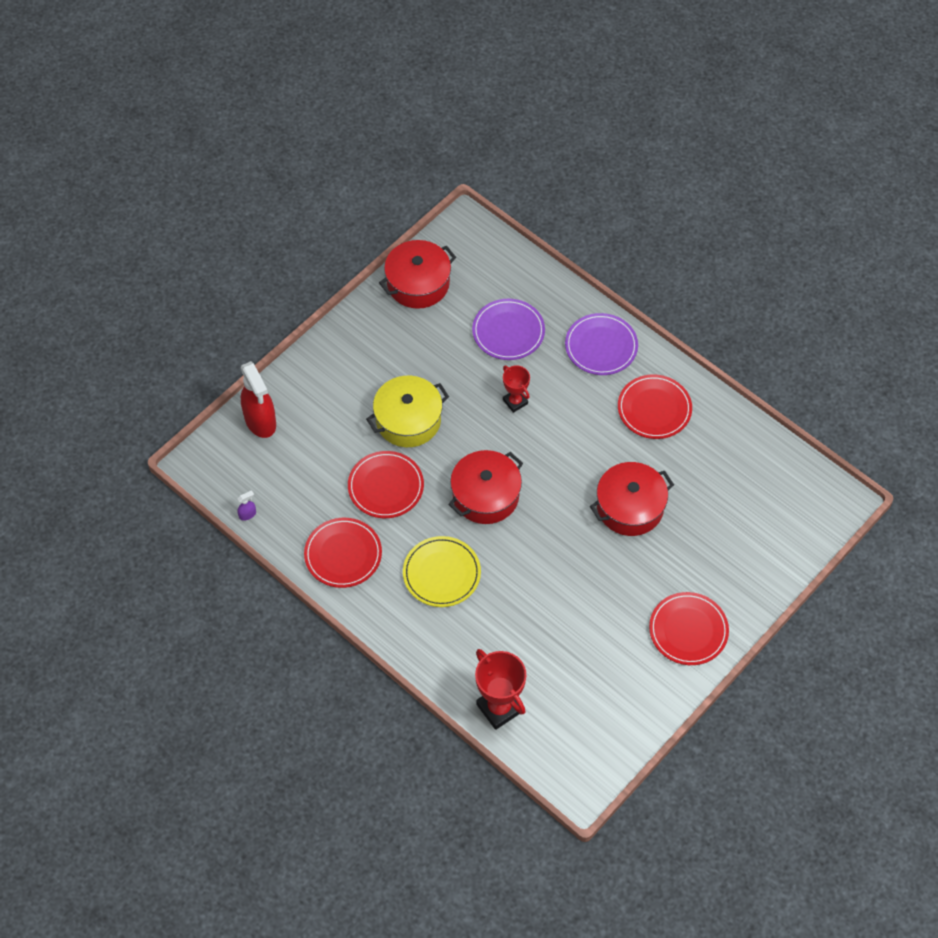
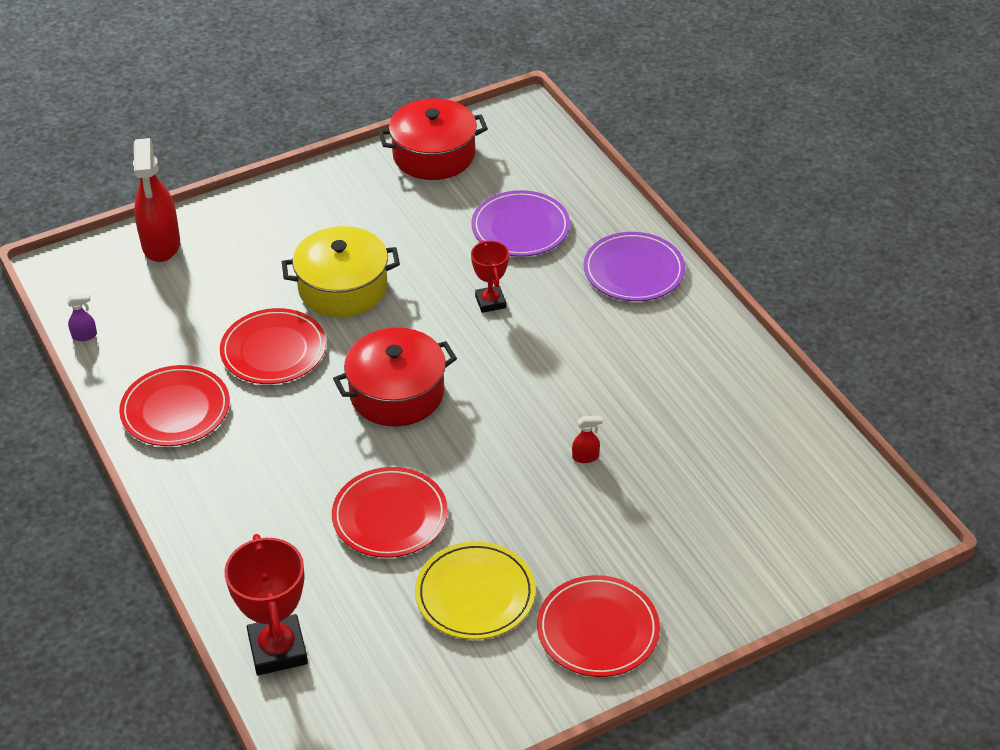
camera: 20 degrees right, 15 degrees down
yellow plate [403,536,481,607] -> yellow plate moved to [415,541,536,640]
red pot [590,462,674,536] -> red spray bottle [572,416,603,463]
red plate [618,374,692,439] -> red plate moved to [332,467,448,558]

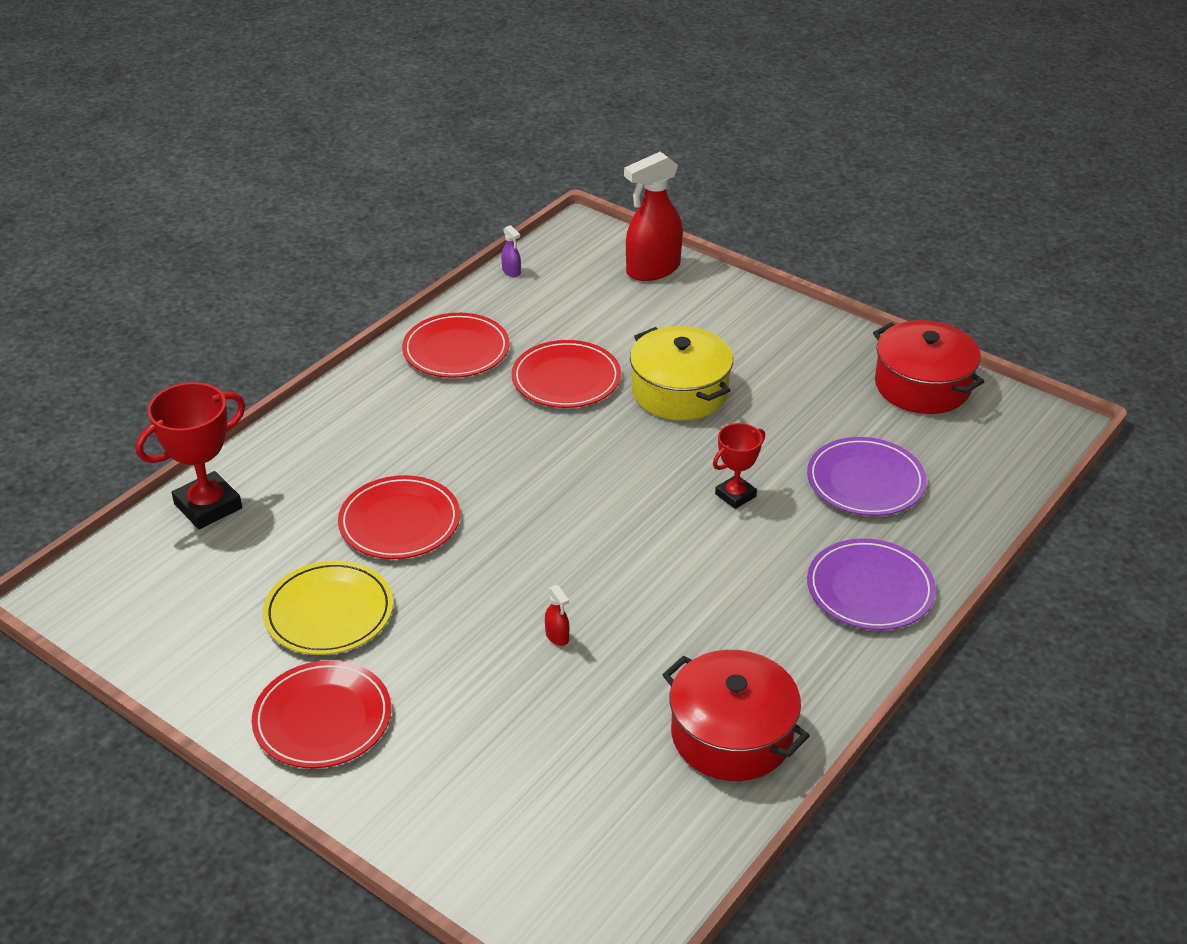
camera: 65 degrees right, 5 degrees down
red pot [333,328,457,427] -> red pot moved to [662,650,810,781]

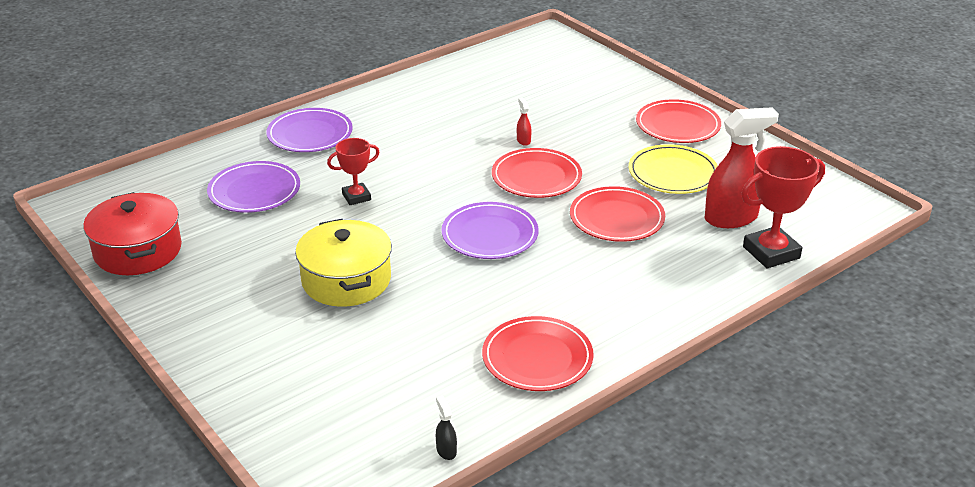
camera: 165 degrees left, 5 degrees down
purple spray bottle [501,225,521,277] -> black spray bottle [436,396,457,460]
red plate [512,340,621,408] -> red plate moved to [492,148,582,198]
red spray bottle [624,151,683,281] -> red spray bottle moved to [705,107,779,228]
red pot [662,650,810,781] -> none
none -> purple plate [441,202,539,259]

